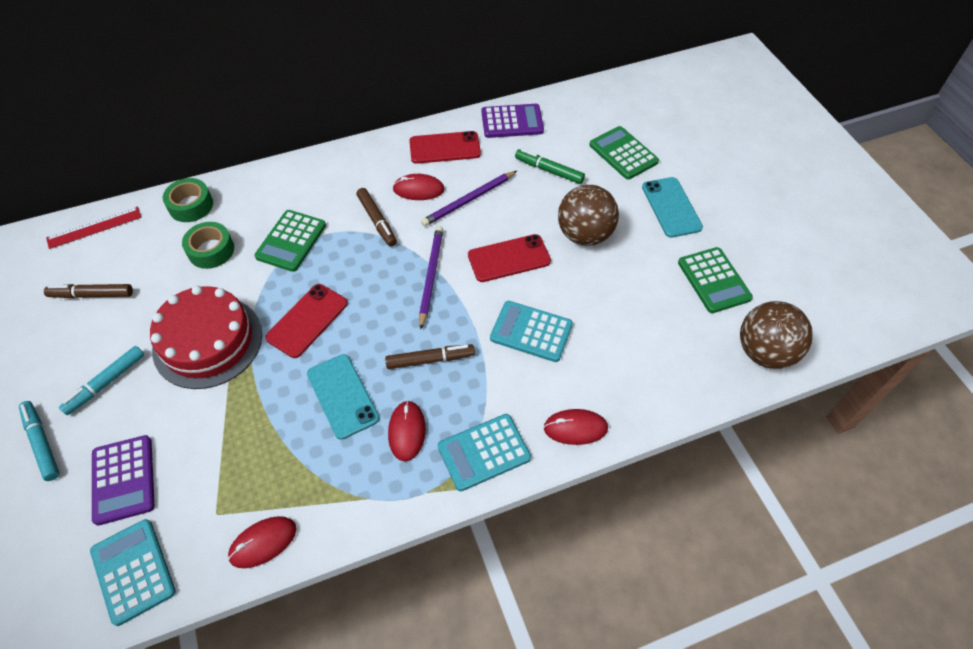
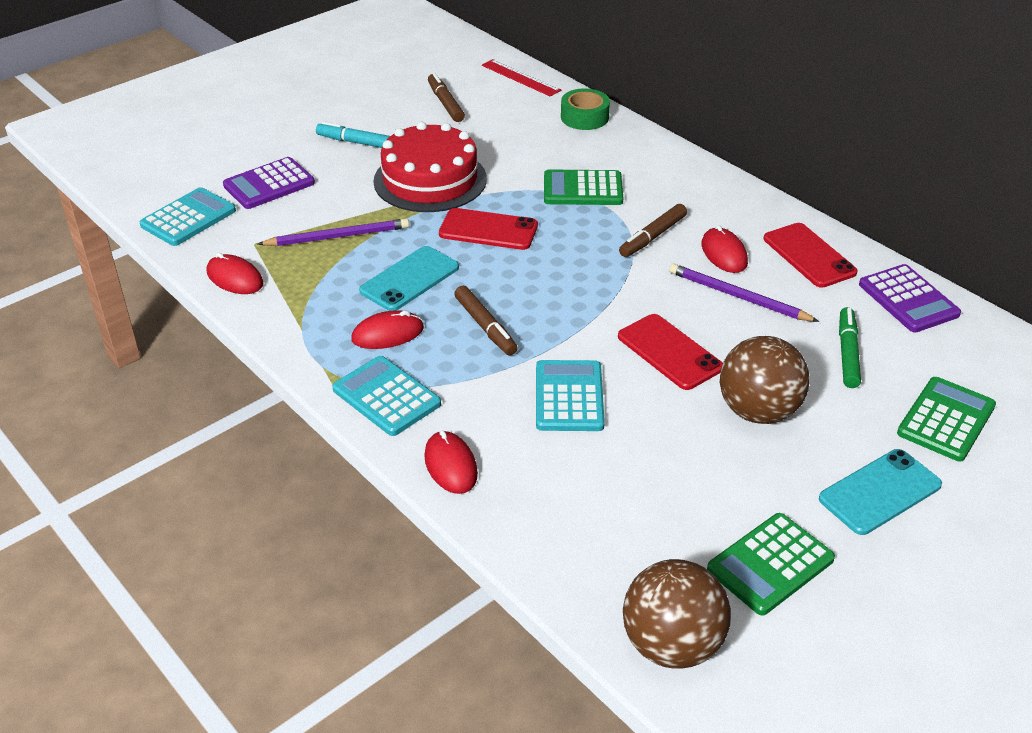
camera: 70 degrees right, 15 degrees down
turquoise marker [19,401,59,481] -> none
green tape [182,222,234,269] -> none
purple pencil [419,226,443,330] -> purple pencil moved to [258,218,409,246]

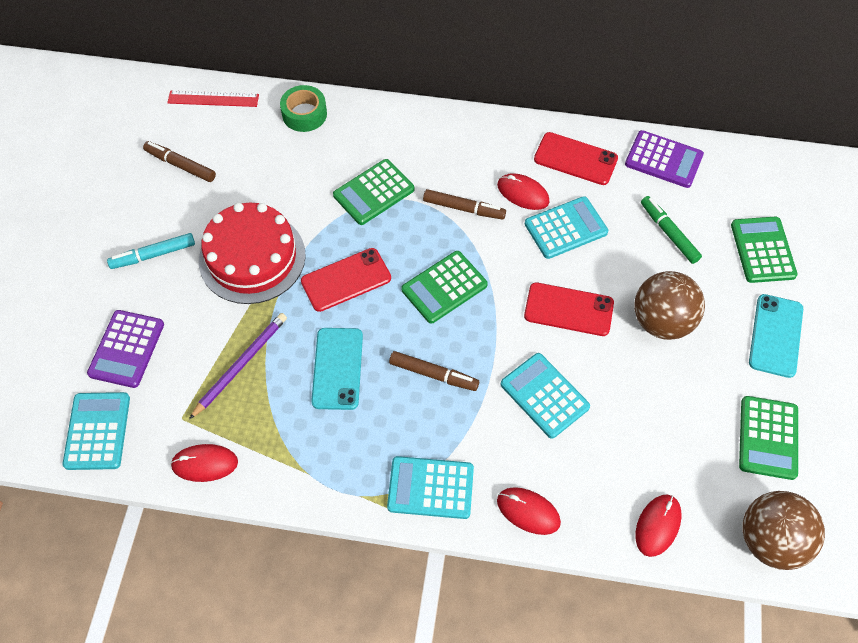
camera: 40 degrees left, 20 degrees up
red mouse [351,310,424,349] -> red mouse moved to [636,494,682,557]
brown marker [619,204,687,257] -> brown marker turned 75 degrees counterclockwise [423,189,506,220]
purple pencil [669,264,819,322] -> turquoise calculator [525,196,608,259]
none -> green calculator [401,251,488,324]

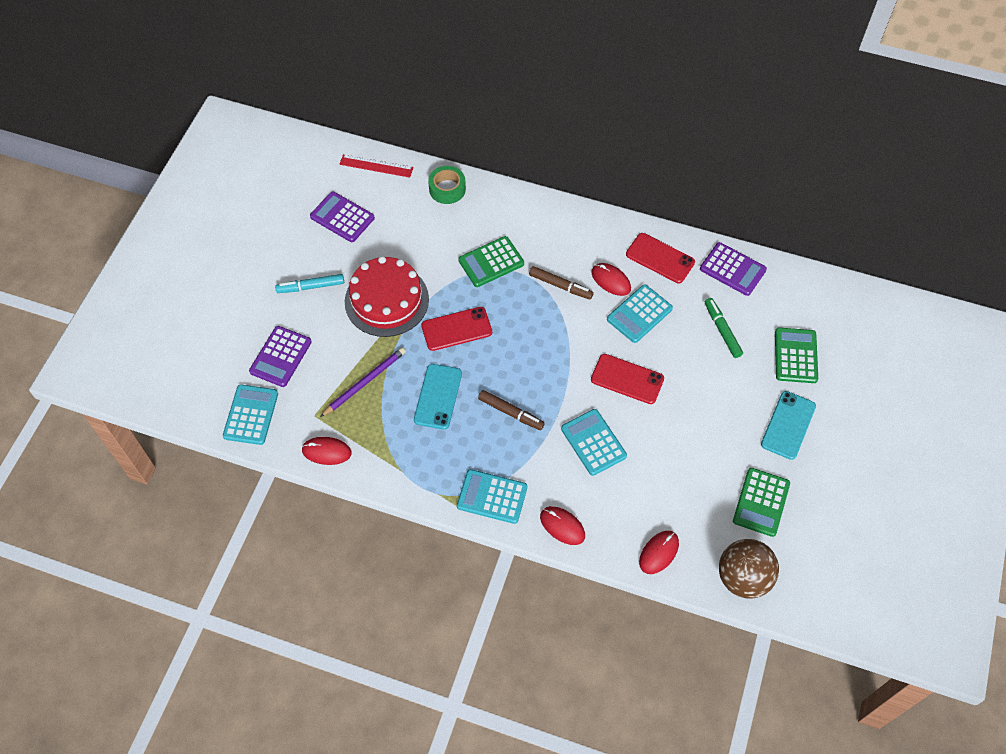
camera: 10 degrees right, 0 degrees up
brown marker [143,141,216,182] -> purple calculator [310,192,375,242]
green calculator [401,251,488,324] -> none
turquoise calculator [525,196,608,259] -> turquoise calculator turned 150 degrees clockwise [607,284,673,343]
brown ball [634,271,705,340] -> none

